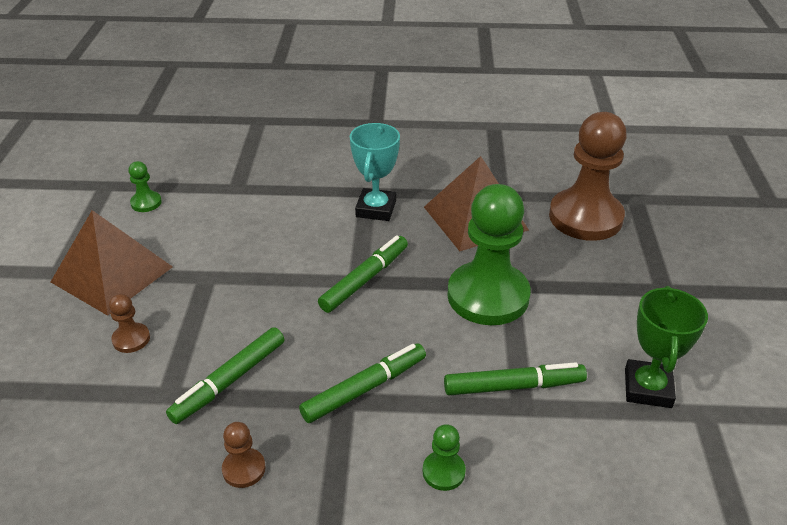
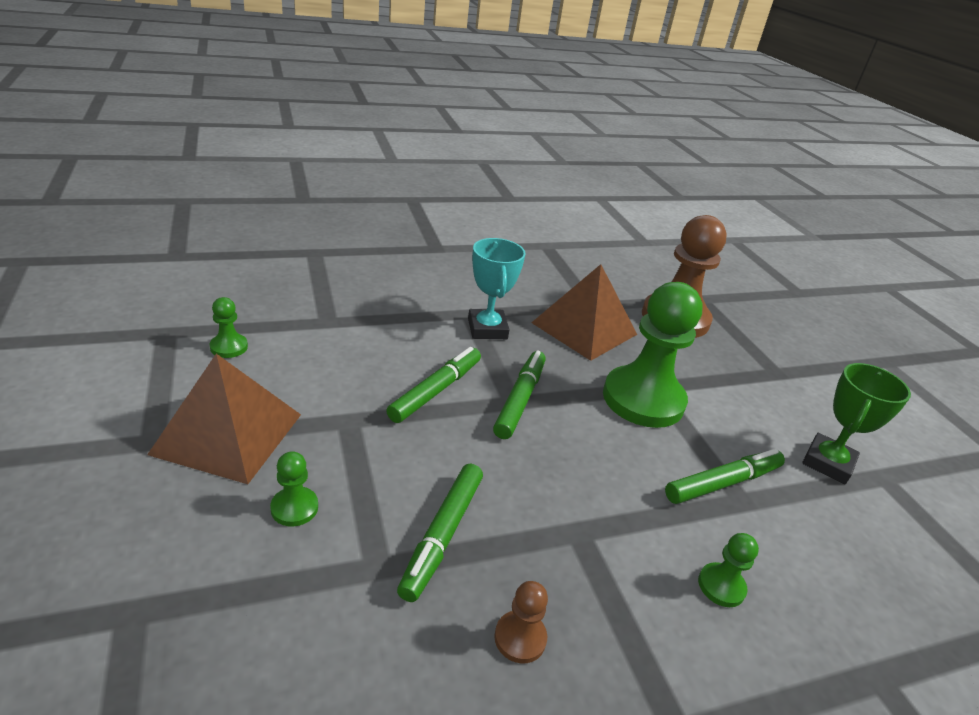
camera: 25 degrees left, 5 degrees down
brown pawn [109,294,150,353] -> green pawn [270,451,318,527]
green marker [299,343,426,423] -> green marker moved to [386,347,481,423]
green trophy [625,286,708,408] -> green trophy turned 45 degrees clockwise [802,363,911,484]

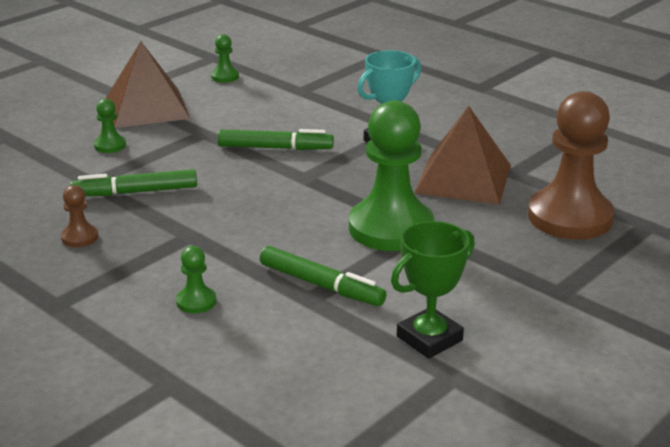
camera: 65 degrees right, 5 degrees down
green marker [493,350,545,439] -> none
green trophy [802,363,911,484] -> green trophy turned 45 degrees counterclockwise [391,221,475,359]

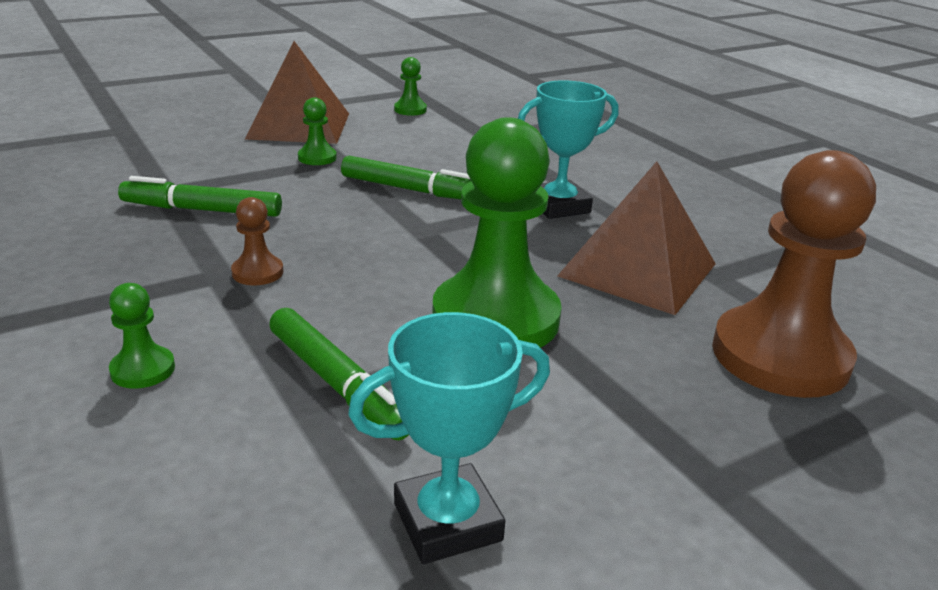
camera: 15 degrees right, 0 degrees up
brown pawn [61,185,98,247] -> brown pawn moved to [231,197,283,285]
green pawn [94,99,126,153] -> green pawn moved to [298,97,337,165]
green trophy [391,221,475,359] -> turquoise trophy [348,312,550,564]

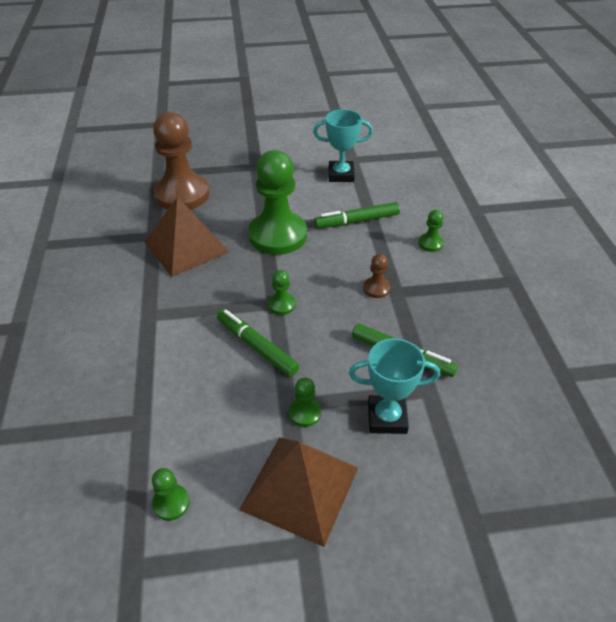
camera: 155 degrees left, 15 degrees up
green marker [269,308,409,440] -> green marker turned 90 degrees counterclockwise [314,202,400,228]
turquoise trophy [518,80,618,219] -> turquoise trophy moved to [349,338,440,434]
none -> green pawn [268,270,296,315]

